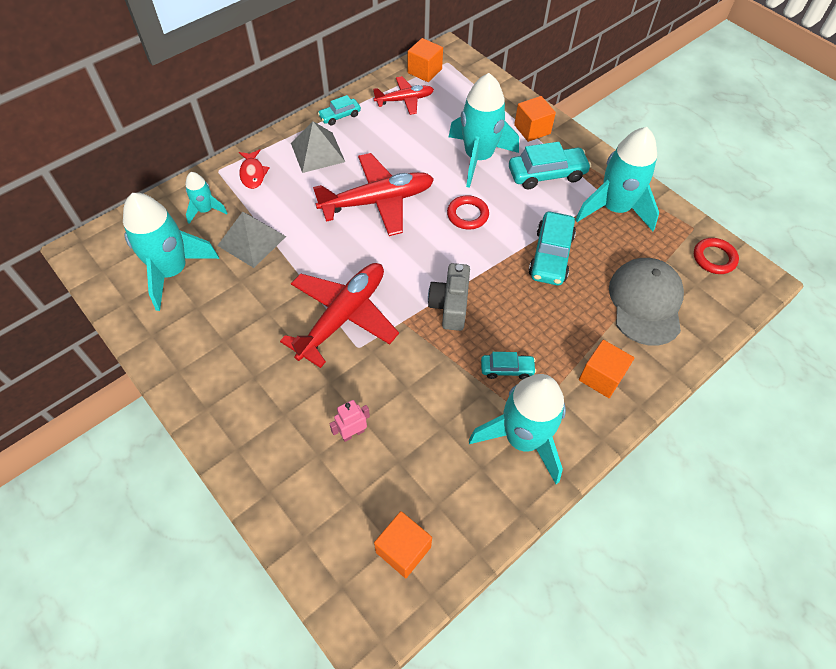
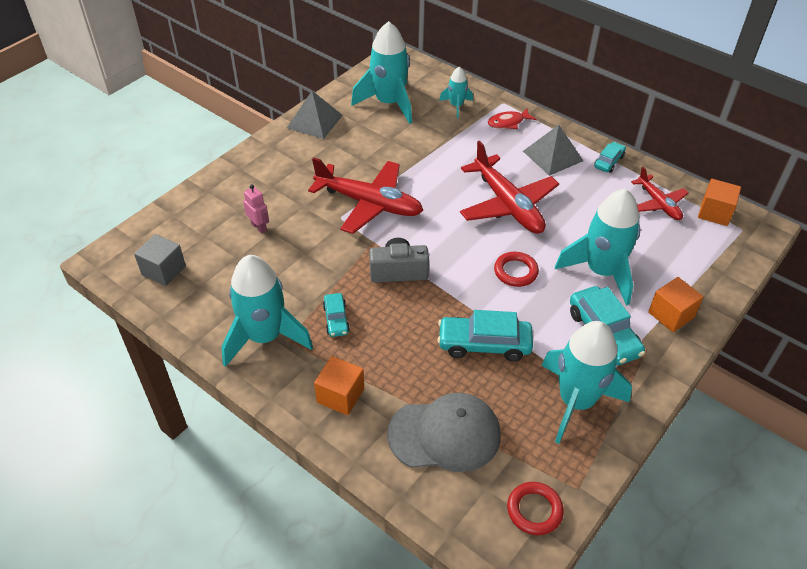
camera: 80 degrees right, 10 degrees down
grey pyramid [217,212,286,268] -> grey pyramid moved to [287,91,343,139]
turquoise car [318,95,361,126] -> turquoise car turned 75 degrees clockwise [594,142,626,173]
orange cube [374,511,432,578] -> grey cube [134,234,186,286]

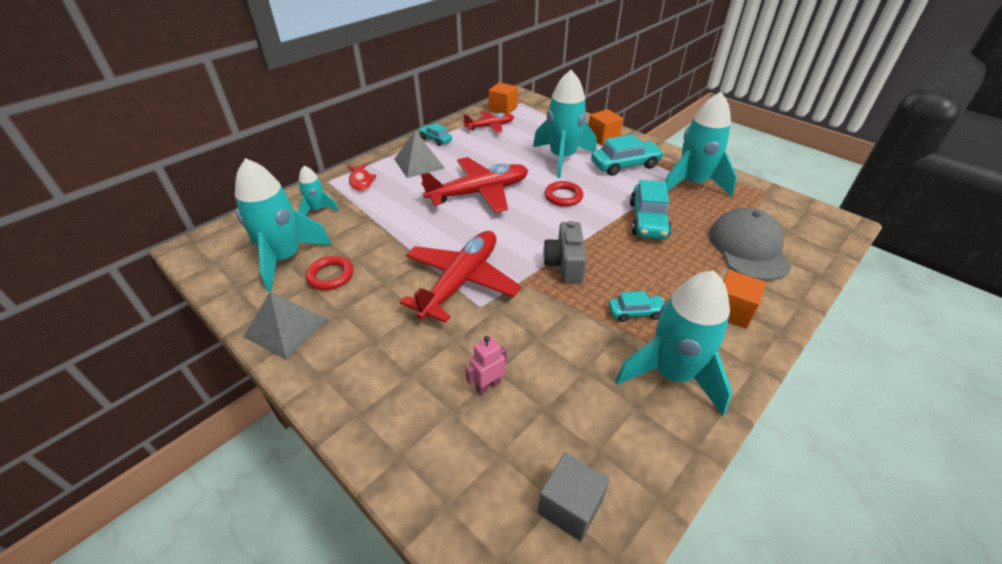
camera: 85 degrees left, 5 degrees down
red ring [507,482,564,535] -> red ring moved to [305,256,353,290]

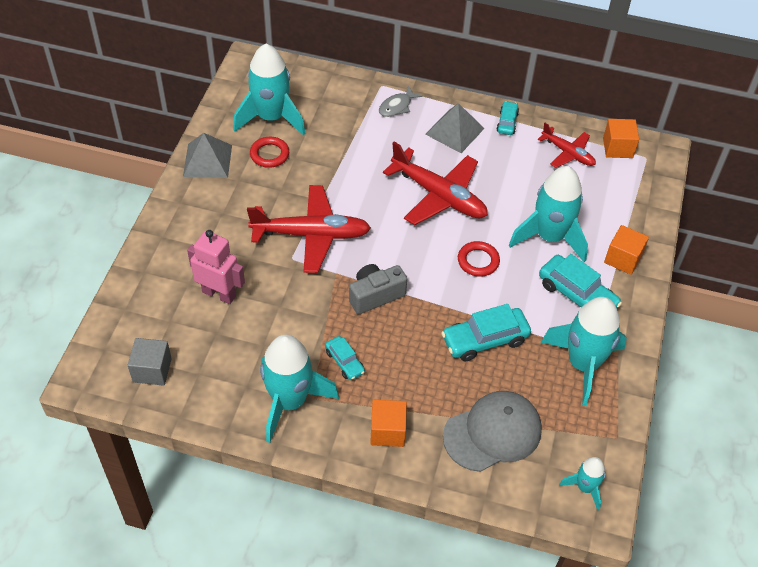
camera: 60 degrees right, 10 degrees up
turquoise rocket [298,166,339,216] -> turquoise rocket moved to [559,457,606,510]
red fish [348,163,377,191] -> grey fish [379,86,423,117]
pink robot [465,336,507,395] -> pink robot [187,230,245,304], size x1.72

